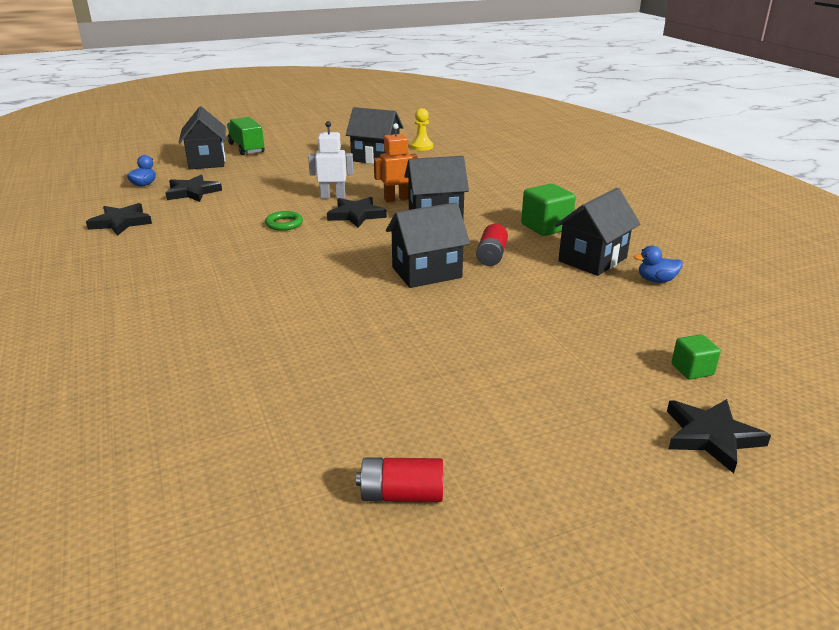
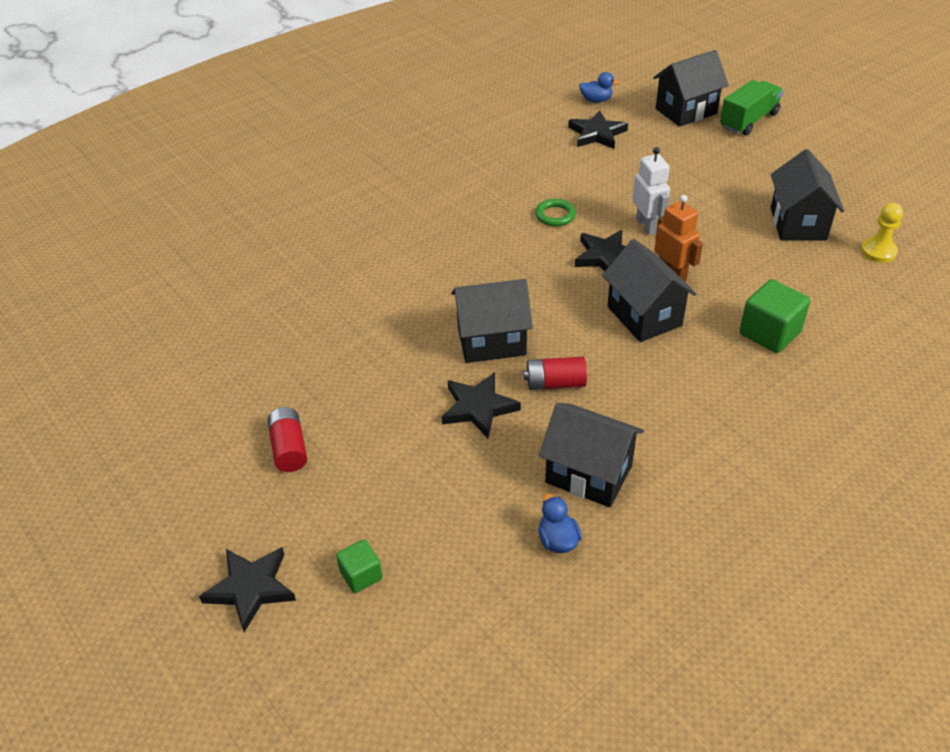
camera: 75 degrees right, 15 degrees up
black star [86,203,152,235] -> black star moved to [442,372,521,438]
red battery [356,457,443,502] -> red battery moved to [267,407,307,472]
black house [386,202,470,288] -> black house turned 60 degrees counterclockwise [451,279,533,363]
green cube [521,184,576,236] -> green cube moved to [739,279,810,353]

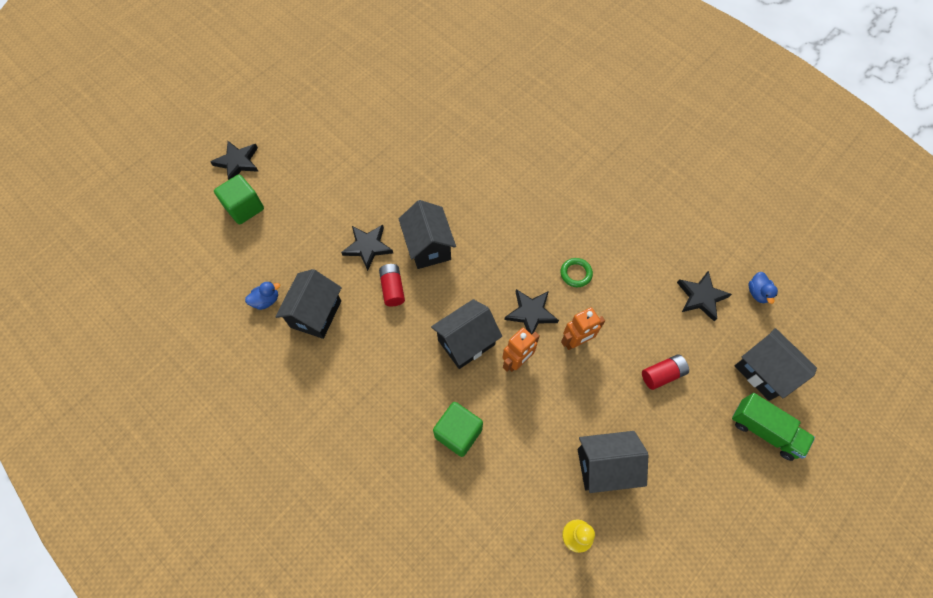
camera: 80 degrees right, 20 degrees up
red battery [267,407,307,472] -> red battery moved to [642,354,689,390]
green cube [336,539,383,593] -> green cube [214,174,264,224], size x1.72
white robot [632,147,670,235] -> orange robot [561,307,605,350]

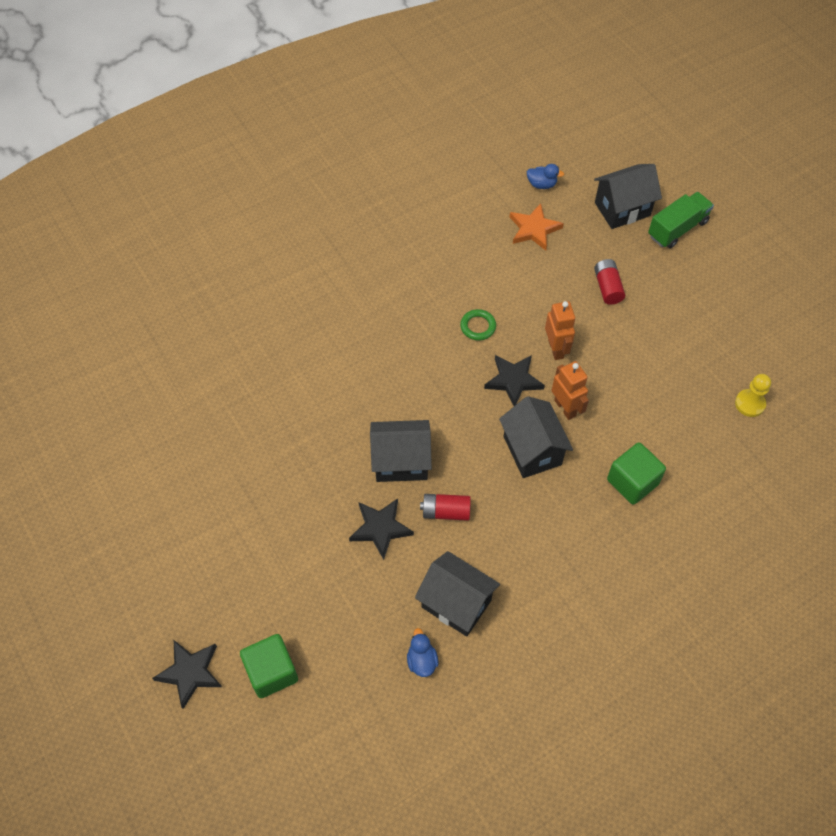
camera: 75 degrees left, 5 degrees down
black house [577,431,648,493] -> none
black star [677,271,732,322] -> orange star [510,203,564,251]

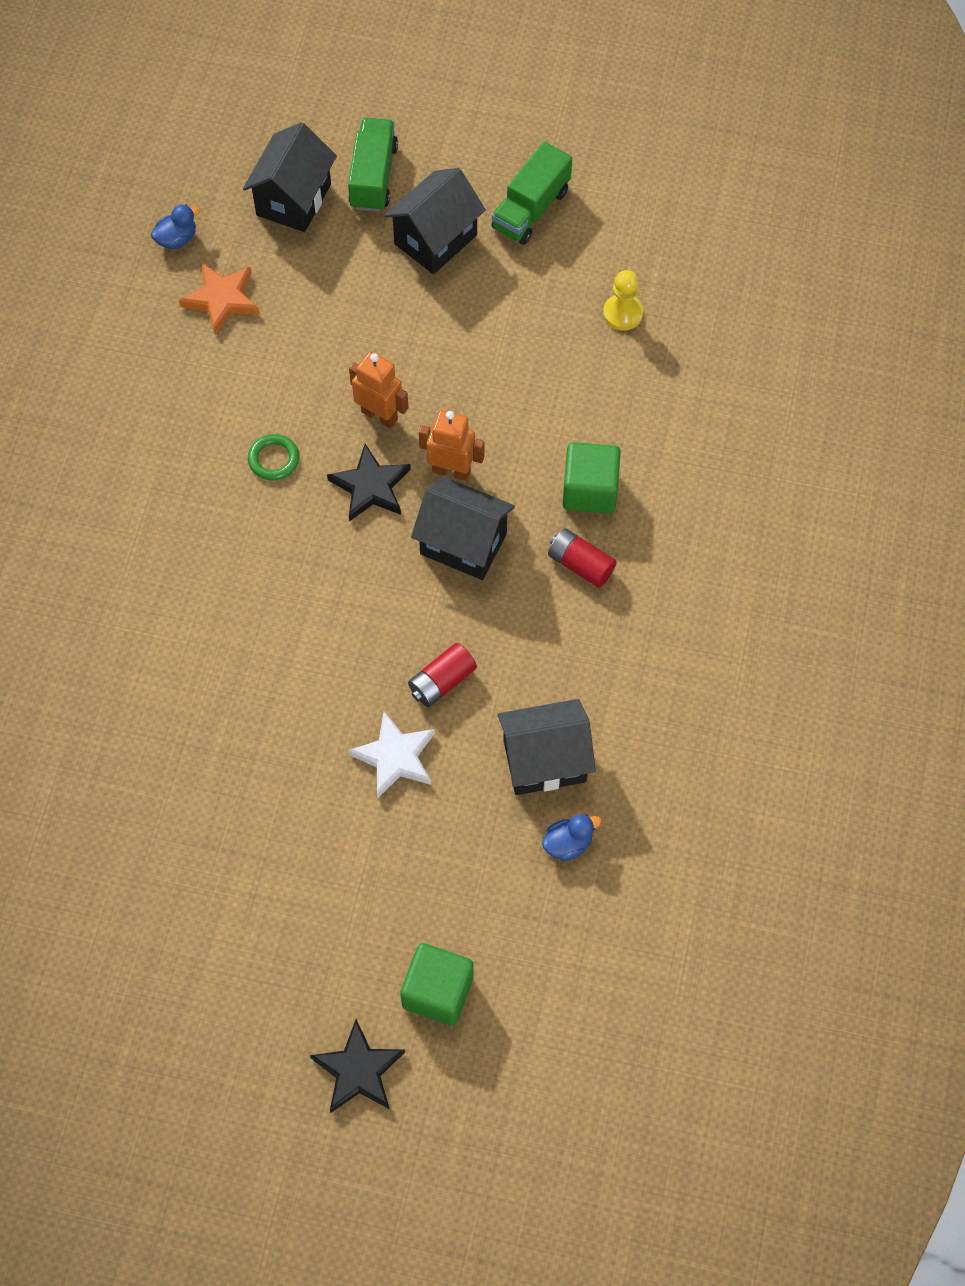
camera: 45 degrees left, 5 degrees up
black star [349,498,414,560] -> white star [348,712,435,798]
black house [370,420,432,482] -> black house moved to [384,168,486,274]
blue duck [407,628,439,677] -> blue duck turned 120 degrees clockwise [542,814,601,861]
red battery [594,259,625,305] -> red battery moved to [548,529,616,588]
none -> green truck [492,142,572,245]

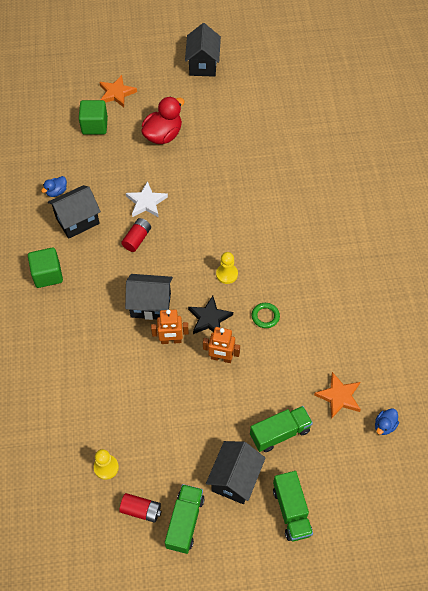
camera: 160 degrees right, 5 degrees down
black house [243,122,337,232] -> black house moved to [185,23,221,77]
black star [310,1019,405,1113] -> orange star [99,75,137,107]
red battery [548,529,616,588] -> red battery moved to [119,493,162,523]
green cube [562,442,621,514] -> green cube moved to [28,248,63,288]
none -> red duck [141,97,185,144]
none -> yellow pawn [216,252,238,284]
none -> green truck [250,406,313,452]

